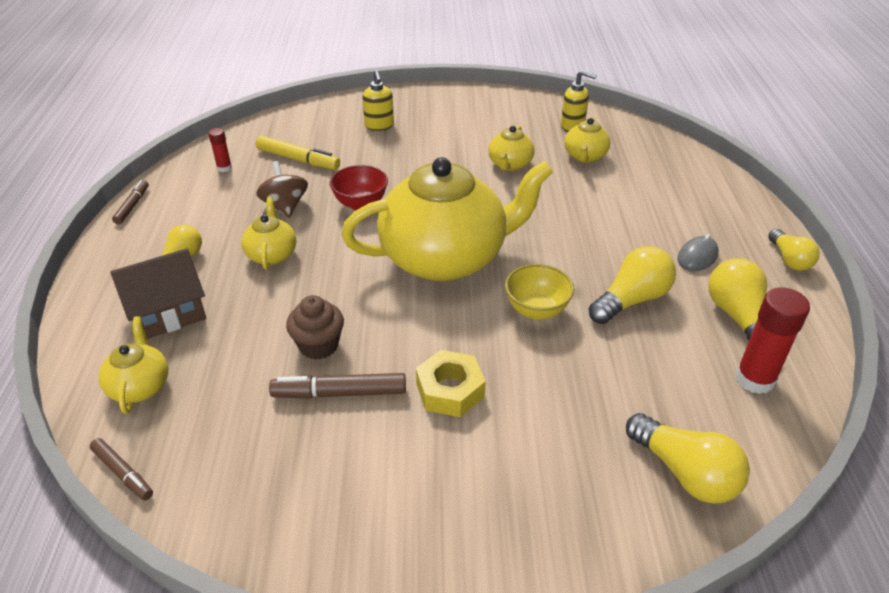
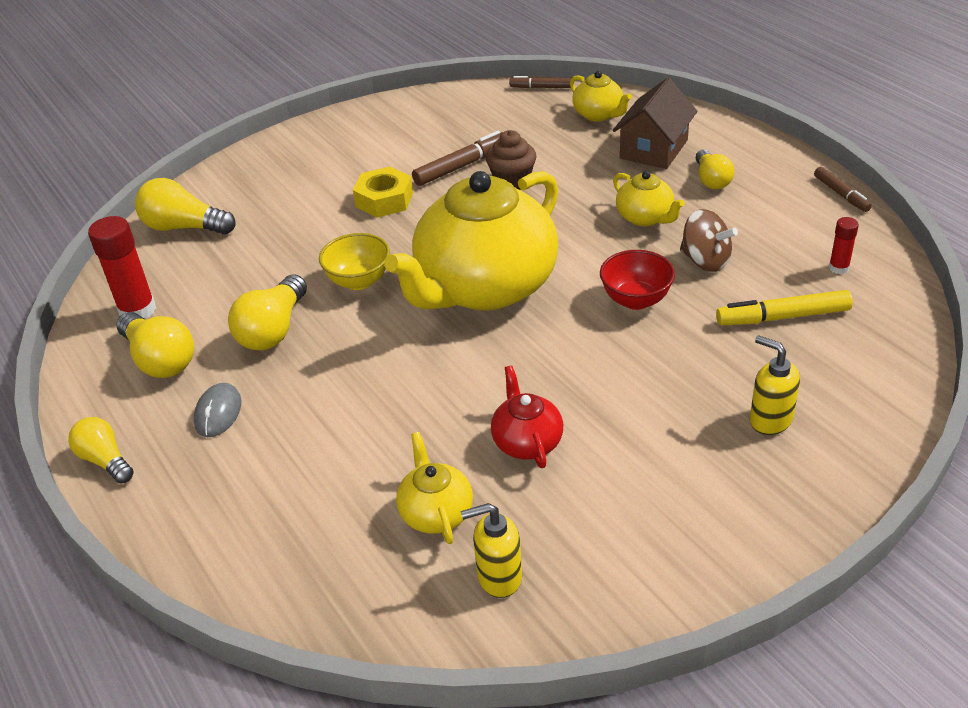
camera: 150 degrees right, 0 degrees up
yellow teapot [488,126,535,171] -> red teapot [491,365,563,468]

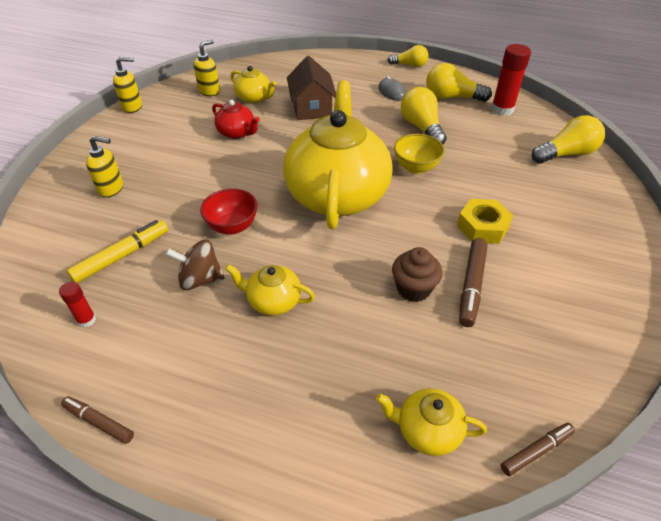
camera: 140 degrees right, 5 degrees up
brown house [613,78,698,169] -> brown house moved to [287,56,336,120]
yellow light bulb [696,150,734,189] -> none
none -> yellow soap dispenser [113,57,142,113]

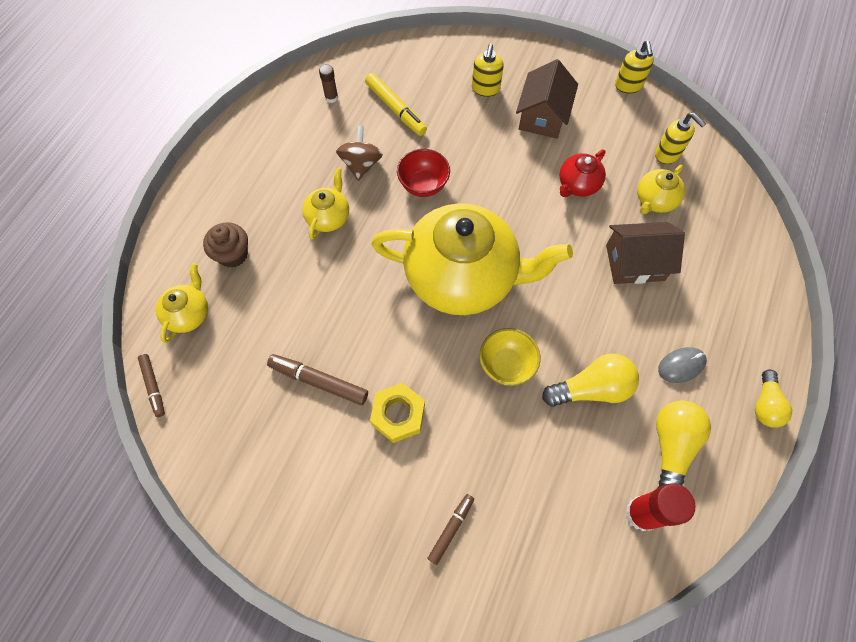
camera: 95 degrees right, 20 degrees up
red glue stick [59,282,96,327] -> brown glue stick [319,64,338,103]
brown marker [61,396,134,444] -> brown marker moved to [427,494,474,565]
brown cupcake [392,247,443,302] -> brown cupcake moved to [203,222,248,268]
yellow light bulb [532,115,605,164] -> none
none -> brown house [516,59,578,139]

